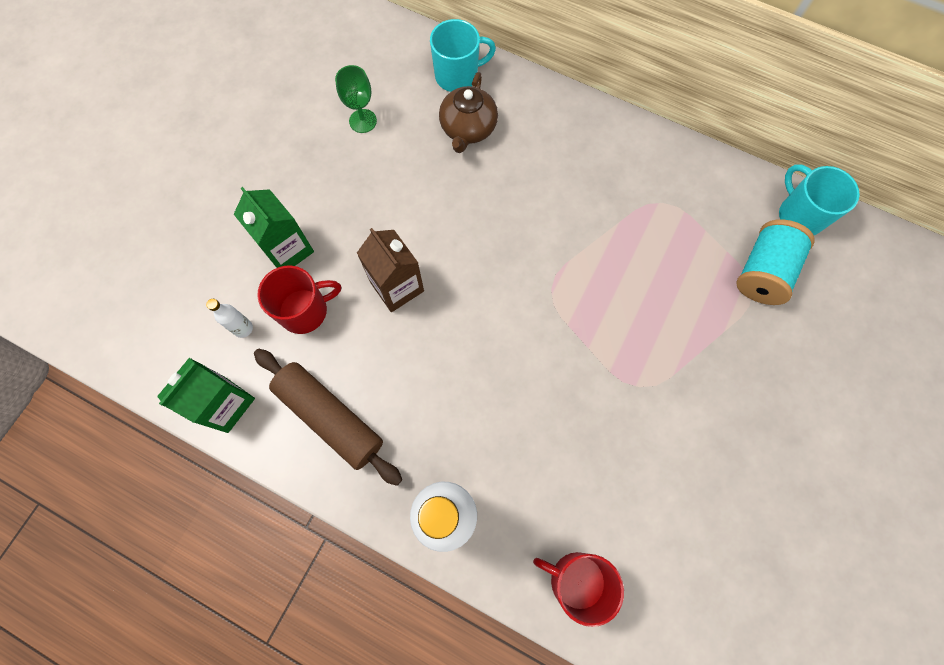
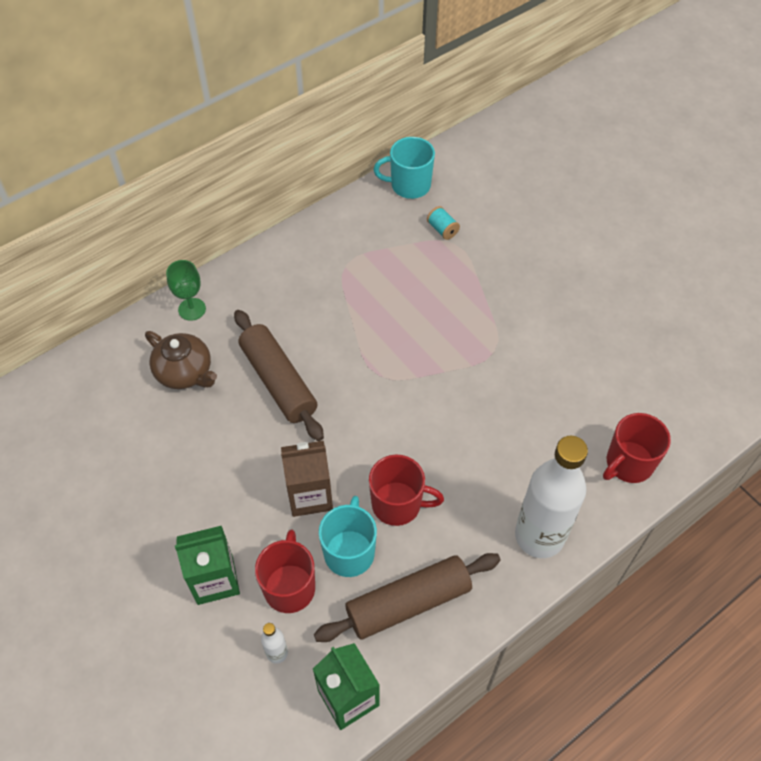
camera: 65 degrees left, 15 degrees down
green goblet [335,65,377,133] -> green goblet moved to [166,260,206,321]
turquoise mug [430,19,496,92] -> turquoise mug moved to [319,496,377,577]
turquoise spool [736,219,815,305] -> turquoise spool [427,206,460,240], size x0.49
none -> brown rolling pin [234,310,324,441]
none -> red mug [369,455,444,526]

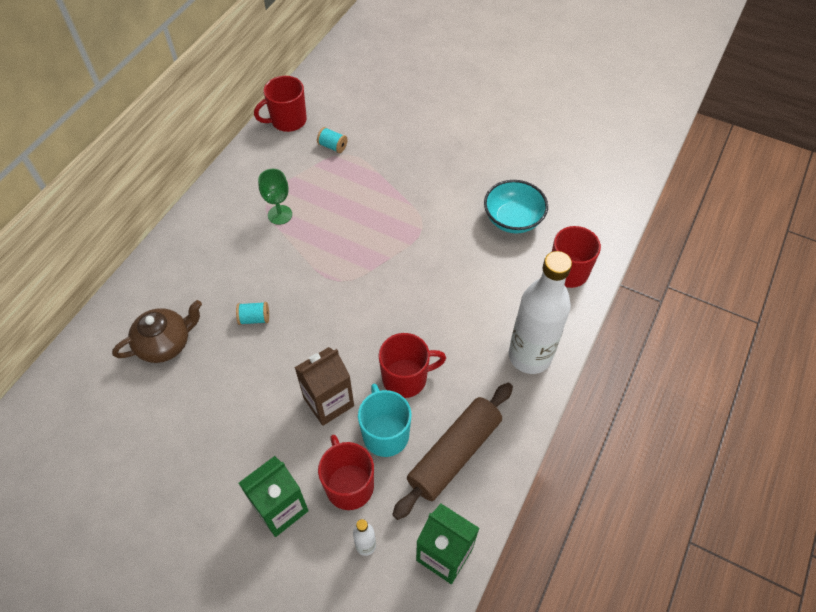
camera: 25 degrees left, 0 degrees up
brown teapot [145,331,217,389] -> brown teapot turned 45 degrees counterclockwise [112,300,202,363]
green goblet [166,260,206,321] -> green goblet moved to [258,169,292,225]
brown rolling pin [234,310,324,441] -> turquoise spool [236,302,269,325]
turquoise mug [374,137,435,199] -> red mug [254,76,307,132]
none -> turquoise bowl [484,180,548,234]

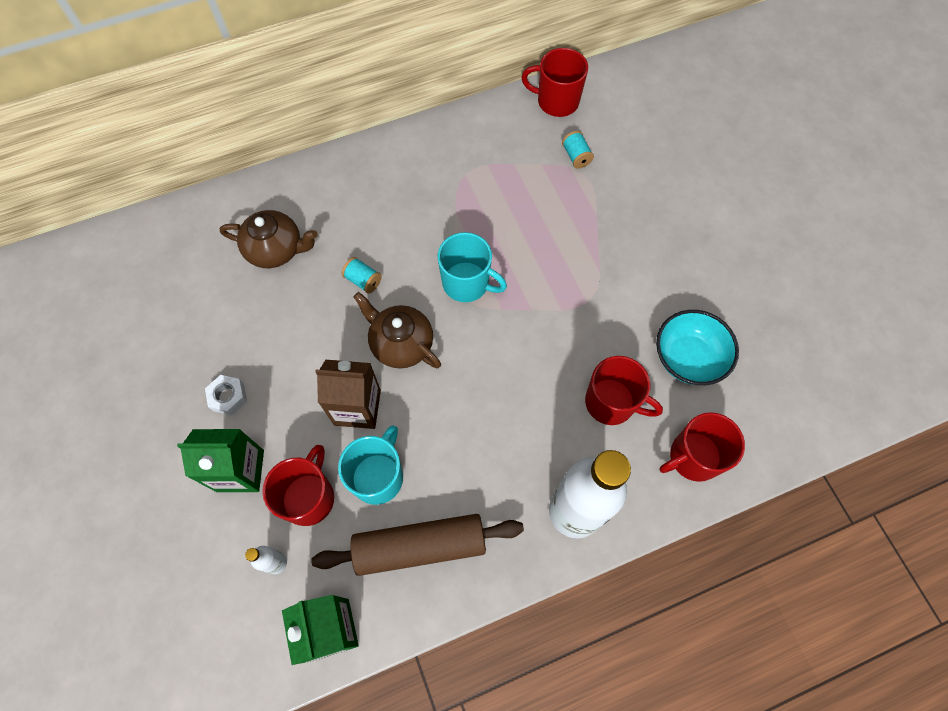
camera: 40 degrees right, 10 degrees up
green goblet [258,169,292,225] -> none
red mug [379,333,446,398] -> red mug moved to [585,356,663,425]
none -> white nut [205,375,247,415]
none -> brown teapot [353,292,441,368]
none -> turquoise mug [438,232,507,302]

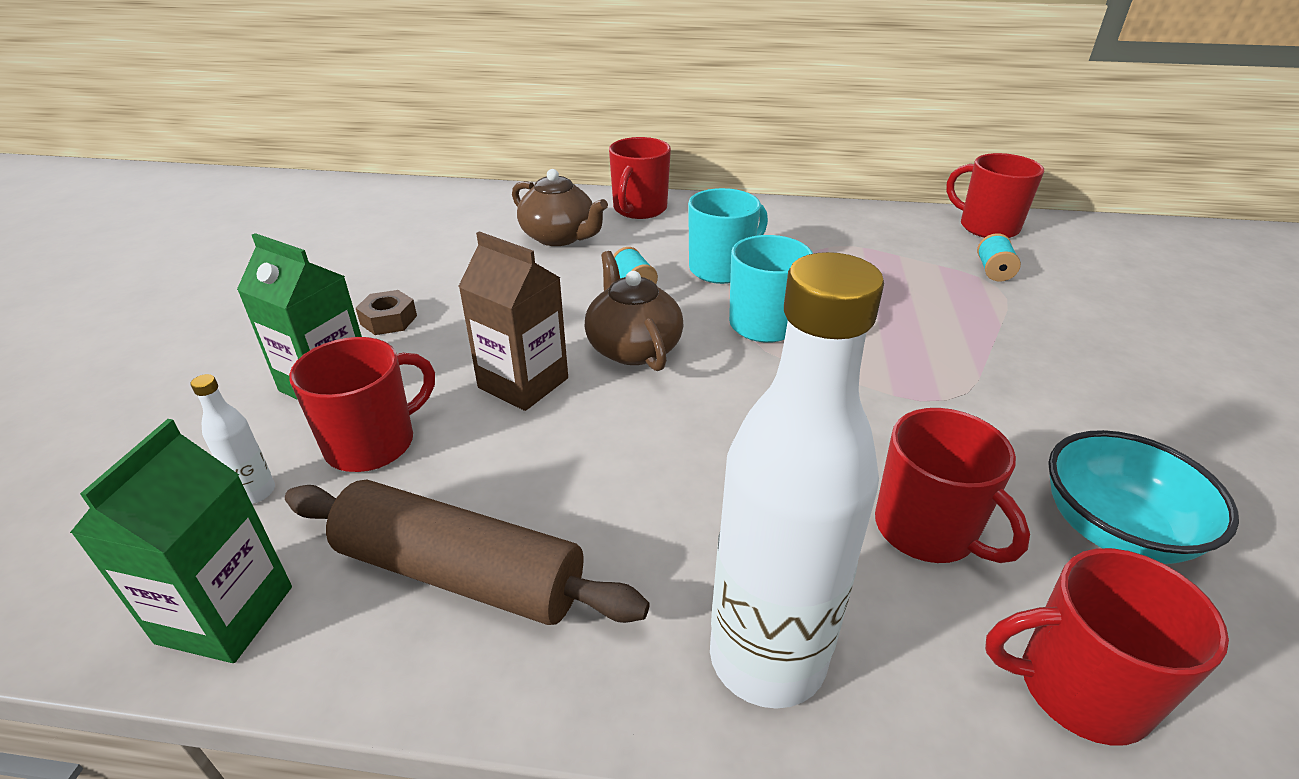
camera: 30 degrees right, 30 degrees down
white nut [205,375,247,415] -> brown nut [356,290,417,335]
turquoise mug [338,425,403,505] -> turquoise mug moved to [688,188,768,284]
none -> red mug [609,137,671,219]

